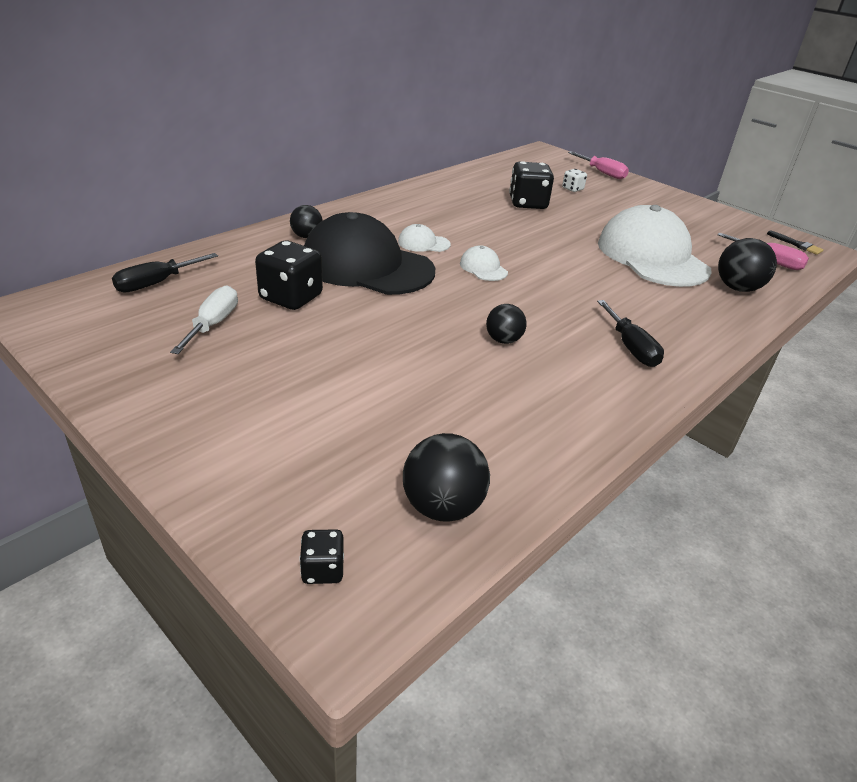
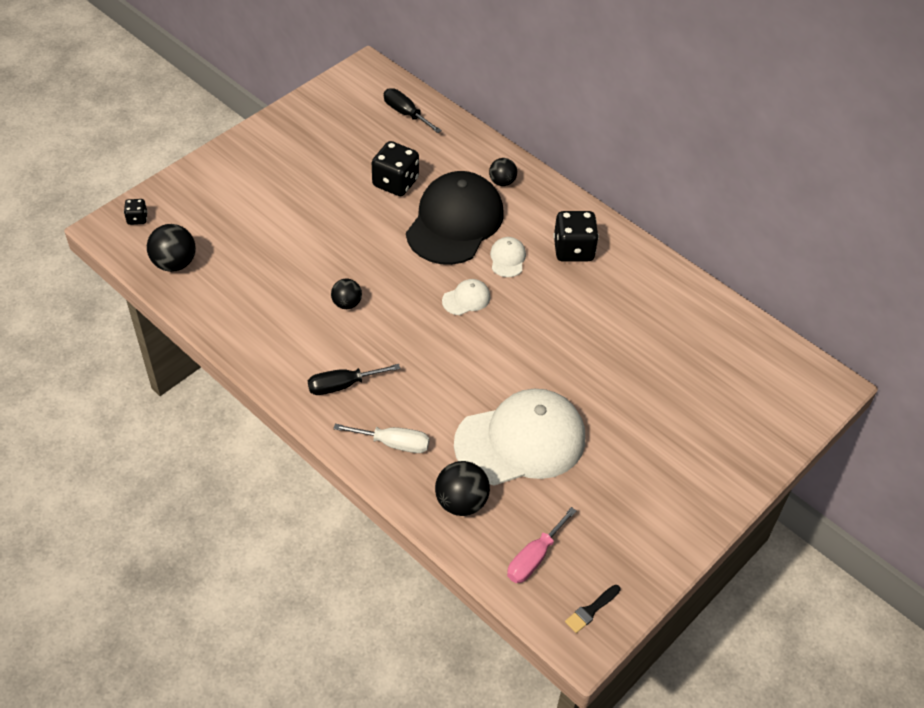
camera: 90 degrees right, 15 degrees up
white screwdriver [170,285,238,354] -> white screwdriver moved to [333,424,429,453]
black dice [509,161,554,209] -> black dice moved to [553,211,599,262]
white dice [562,169,587,192] -> none
pink screwdriver [568,151,629,179] -> none

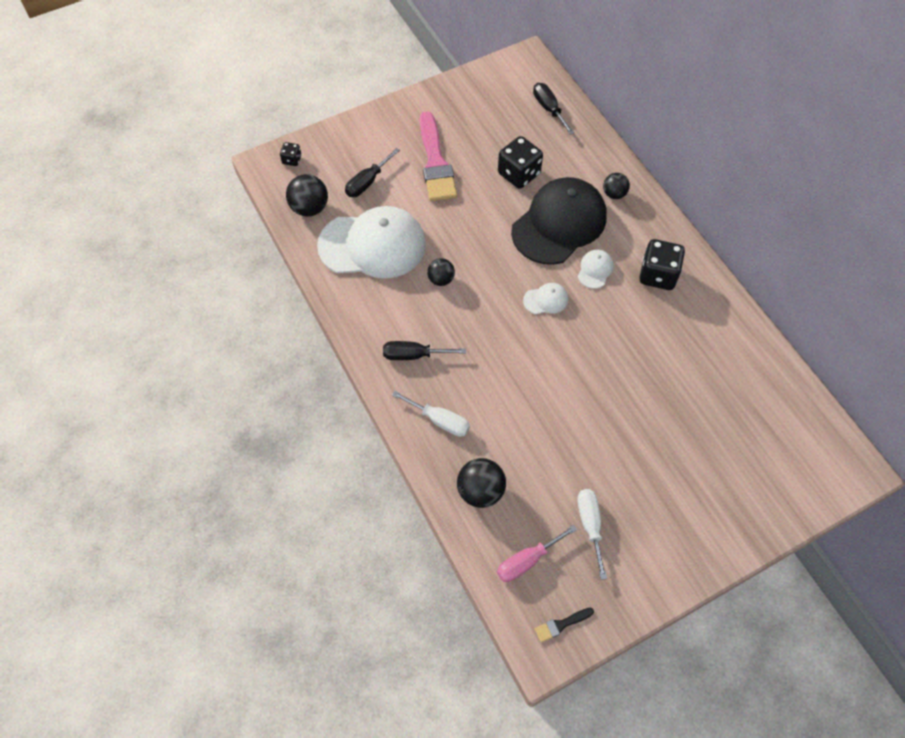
camera: 20 degrees right, 10 degrees up
white cap [454,389,585,486] -> white cap moved to [317,206,426,279]
none -> black screwdriver [345,148,400,197]
none -> pink brush [420,111,457,201]
none -> white screwdriver [577,489,607,580]

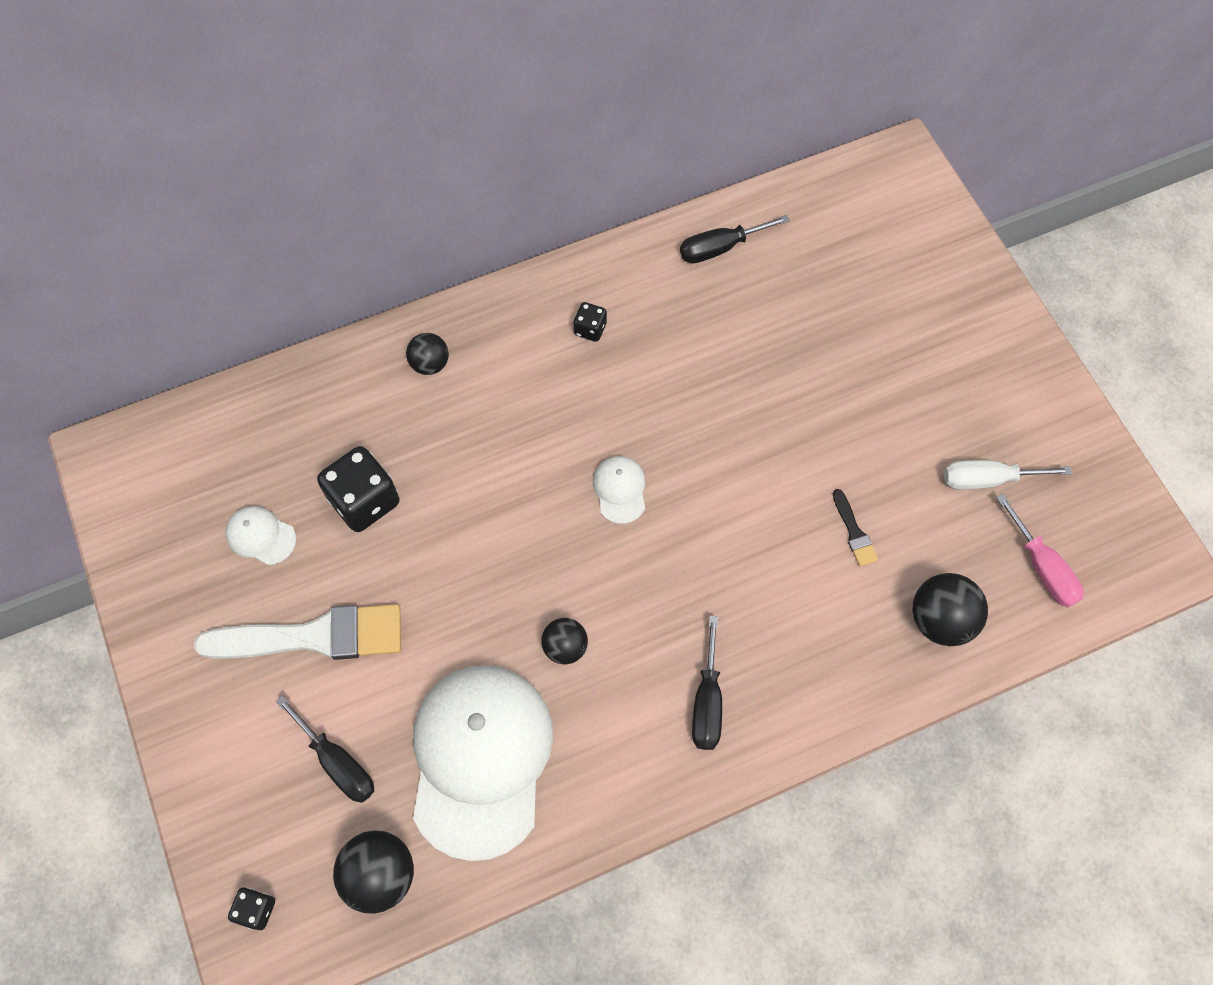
camera: 85 degrees left, 5 degrees up
white screwdriver [392,391,470,437] -> none
pink brush [420,111,457,201] -> white brush [194,604,401,660]
black cap [511,177,607,265] -> none
black screwdriver [533,83,574,135] -> black screwdriver moved to [680,215,790,263]
black brush [535,608,594,642] -> black brush moved to [833,489,878,566]
white cap [578,250,614,289] -> white cap moved to [225,506,296,565]
black dice [639,239,685,290] -> black dice [573,302,607,342], size x0.51

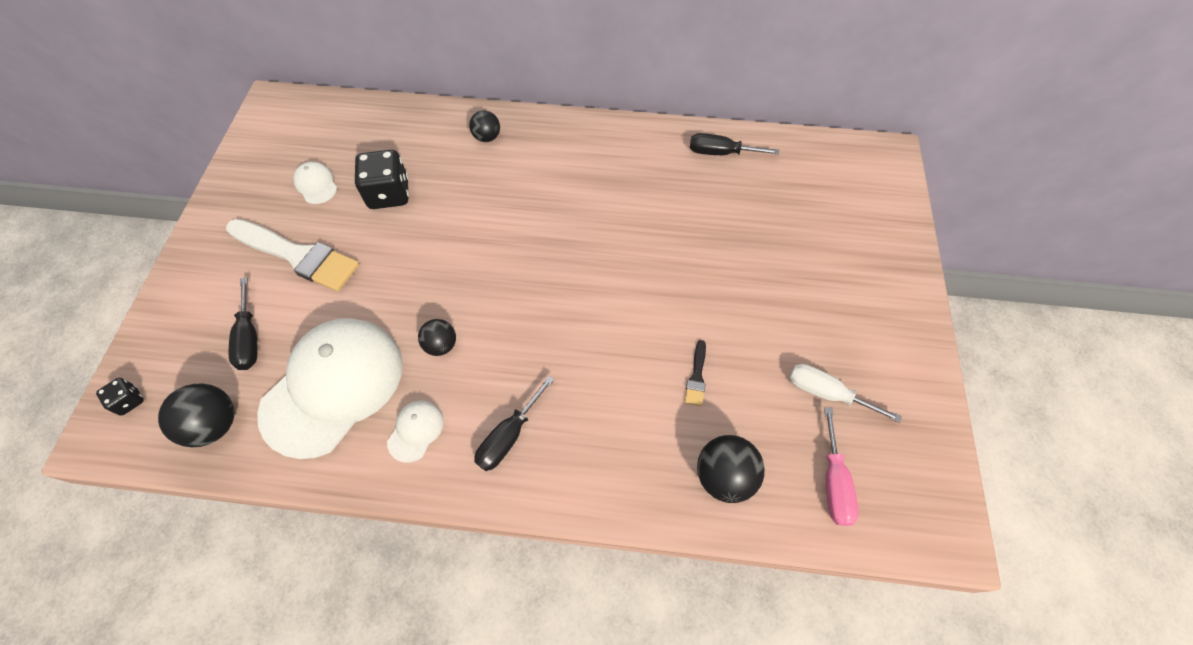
camera: 30 degrees right, 5 degrees down
black dice [573,302,607,342] -> none
white cap [593,456,645,524] -> white cap moved to [387,401,444,462]

